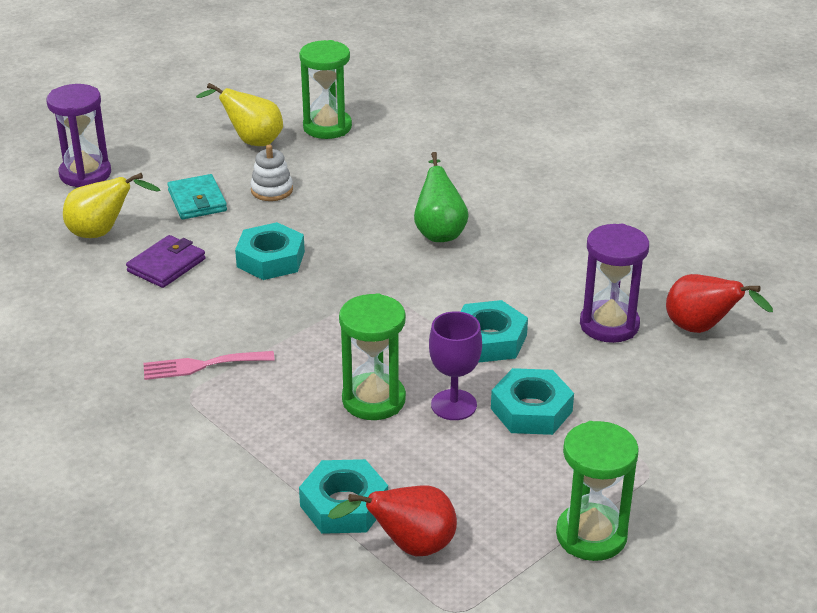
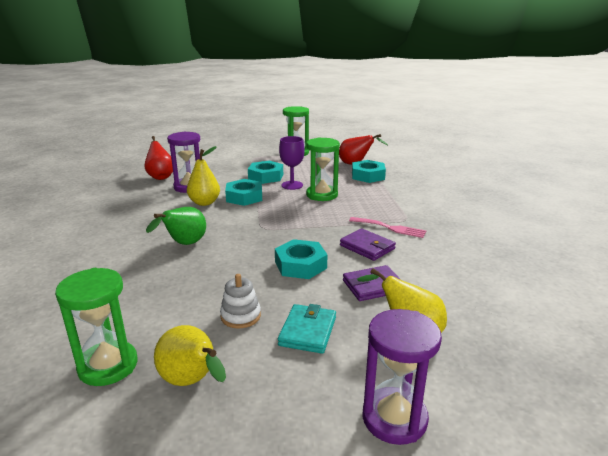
camera: 145 degrees left, 10 degrees down
none -> yellow pear [187,146,220,206]
none -> purple wallet [340,229,396,261]

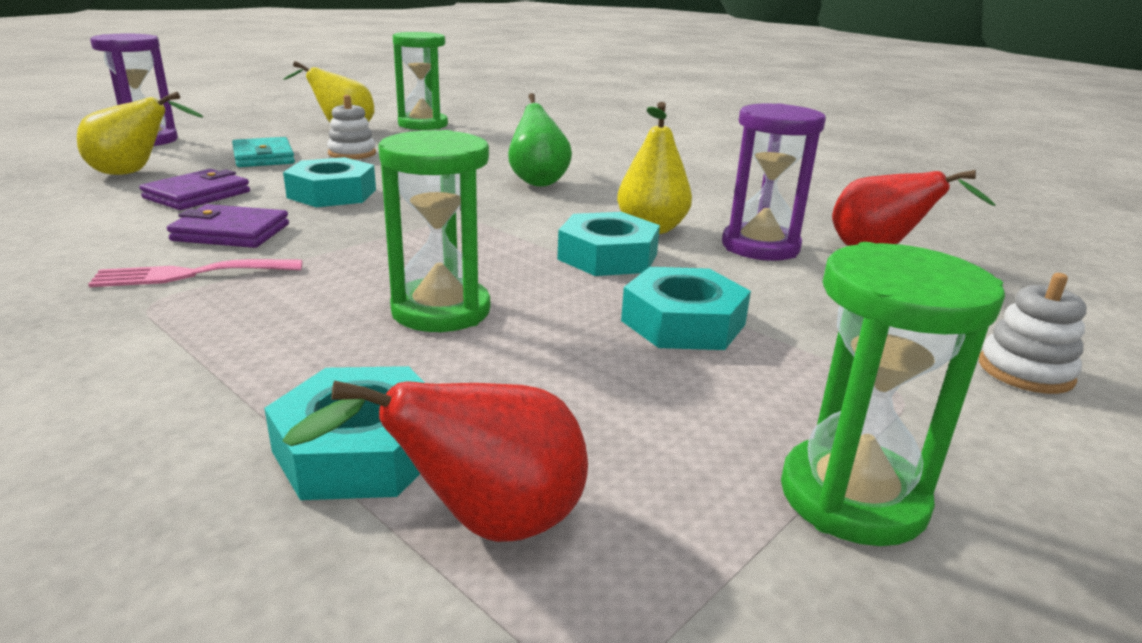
camera: 140 degrees right, 0 degrees up
purple goblet [279,136,304,190] -> none
none -> white stacking toy [979,273,1087,394]

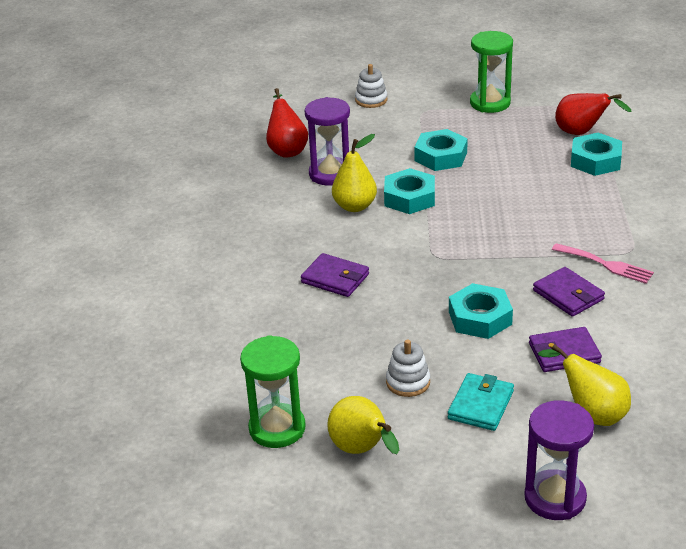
camera: 130 degrees left, 10 degrees up
green hourglass [378,130,490,332] -> none
green pear [508,93,572,187] -> purple wallet [301,253,369,297]

